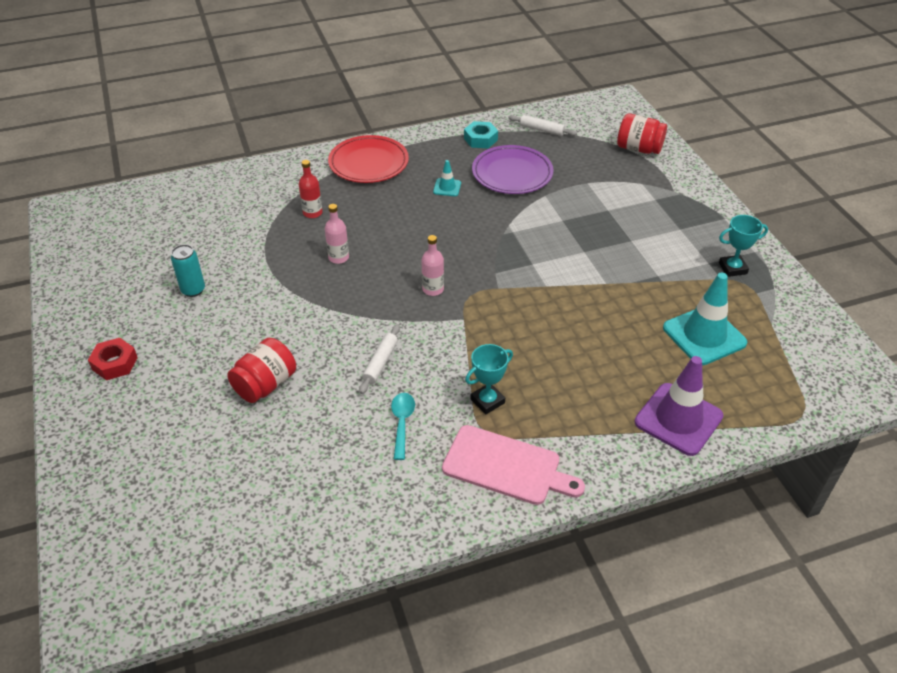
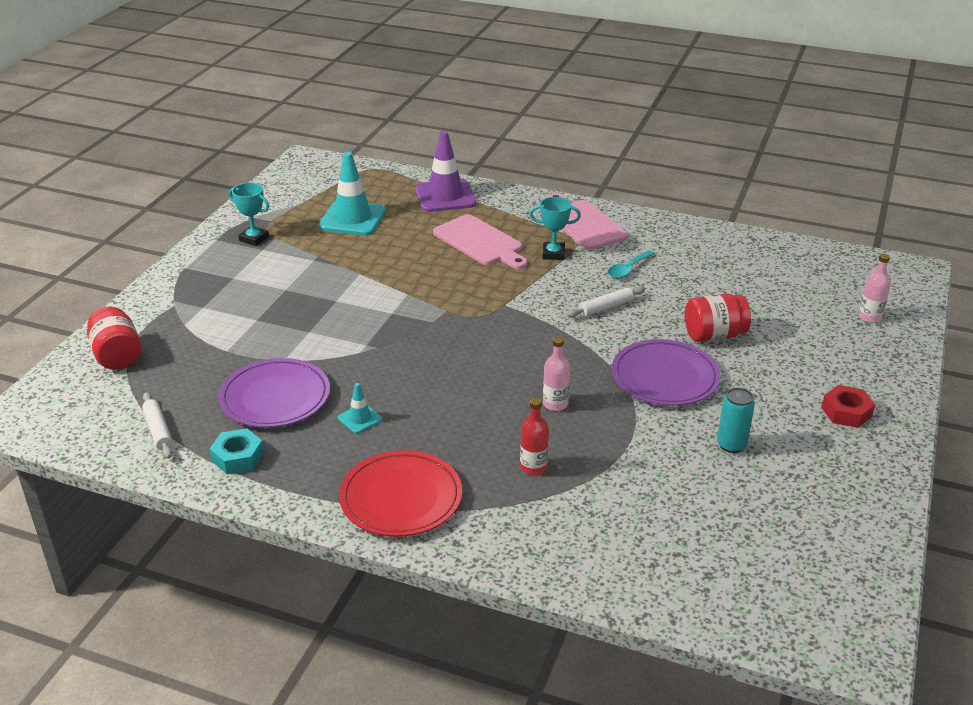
camera: 140 degrees left, 10 degrees down
pink bottle [421,235,444,296] -> pink bottle moved to [859,254,891,323]
none -> pink cutting board [433,214,528,269]
none -> purple plate [612,339,721,406]

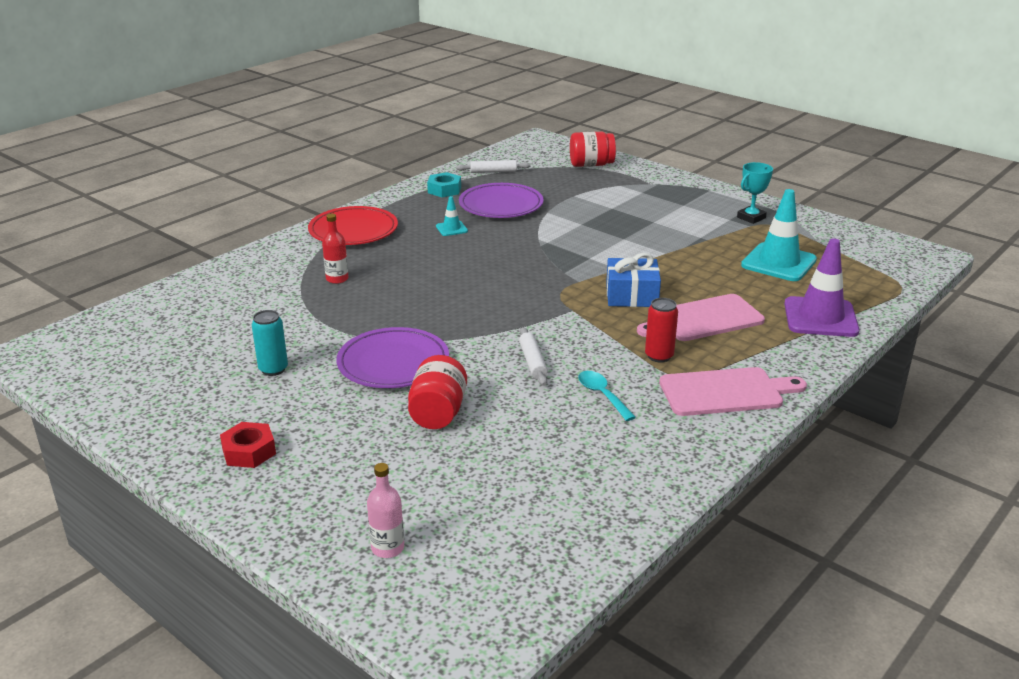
camera: 110 degrees right, 5 degrees down
turquoise trophy [530,197,581,260] -> red can [645,298,678,362]
pink bottle [543,337,570,411] -> none
none -> blue gift [606,253,661,307]

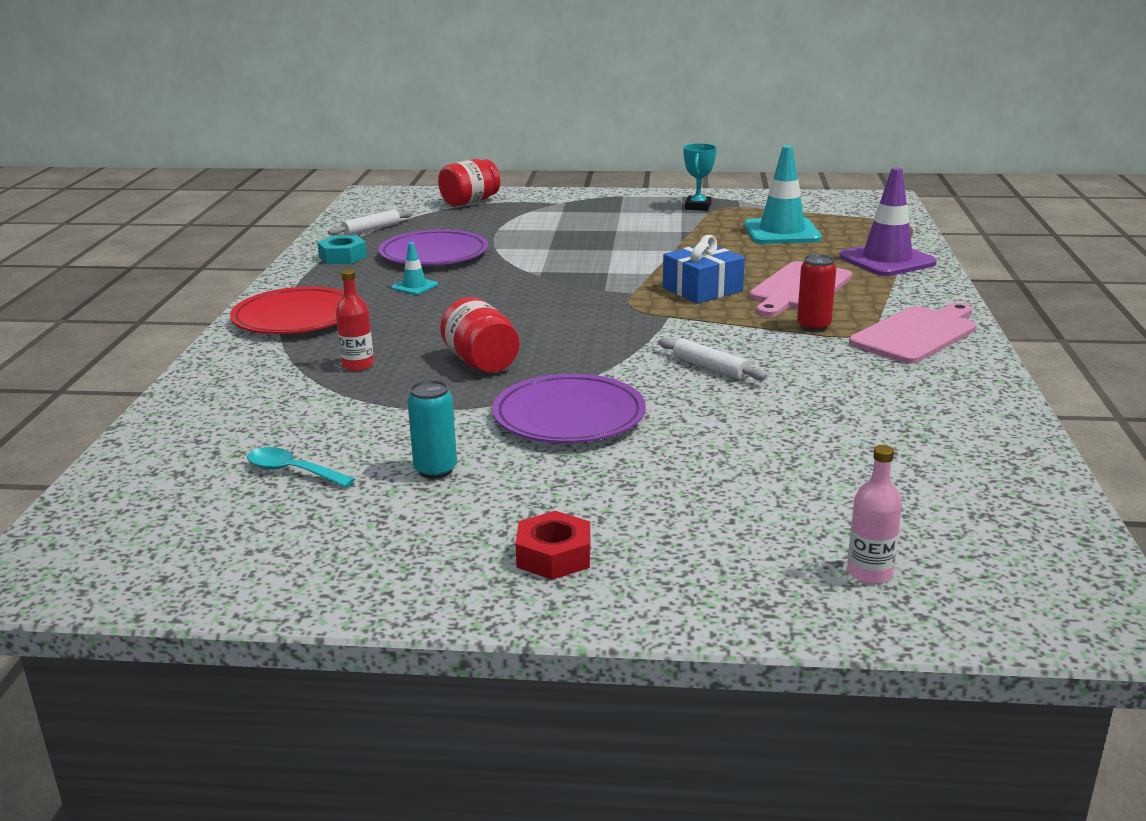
camera: 35 degrees left, 5 degrees down
red jar [408,355,467,429] -> red jar moved to [440,297,519,373]
turquoise spoon [578,371,636,421] -> turquoise spoon moved to [247,447,355,487]

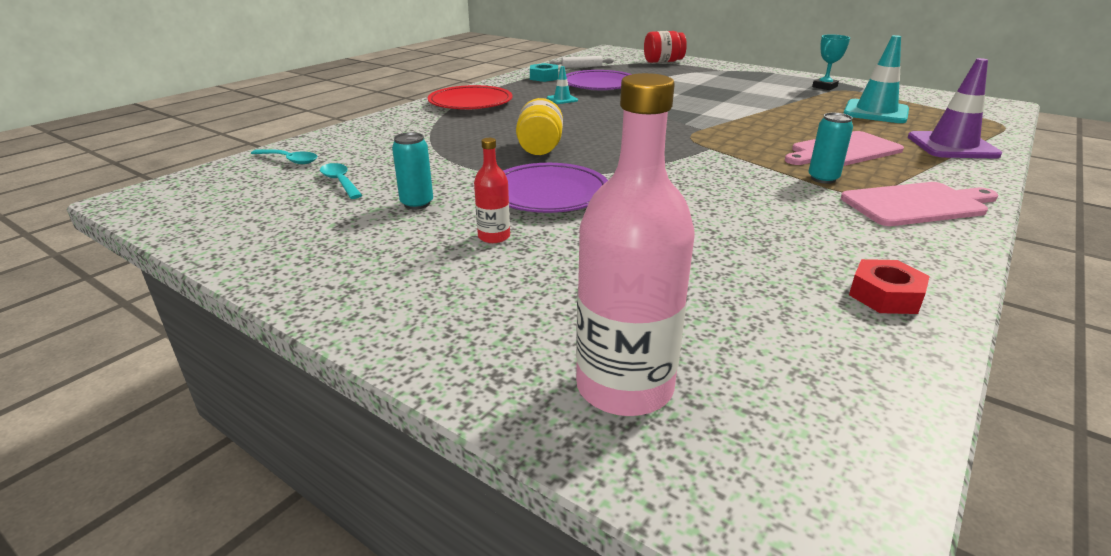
camera: 30 degrees right, 5 degrees up
red bottle [336,269,374,371] -> red bottle moved to [474,138,510,243]
red jar [440,297,519,373] -> yellow jar [516,98,563,155]
red nut [516,511,591,580] -> red nut moved to [849,259,930,314]
white rolling pin [658,338,767,381] -> none
blue gift [663,235,745,303] -> none
red can [797,254,836,332] -> turquoise can [808,113,853,184]
pink bottle [847,445,902,584] -> pink bottle [576,73,695,416], size x2.08
none -> turquoise spoon [251,149,318,164]

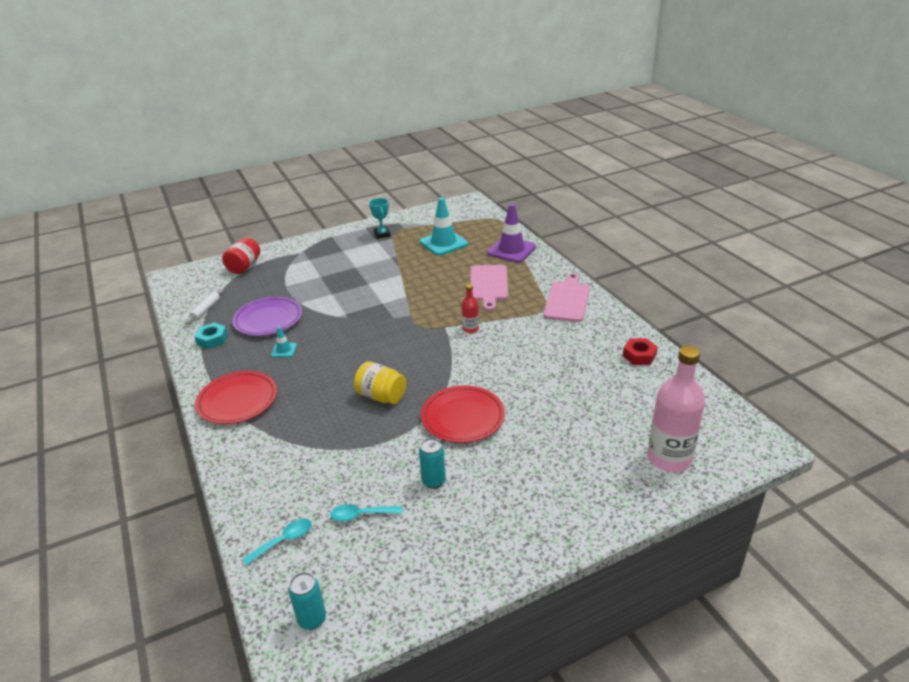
camera: 60 degrees left, 5 degrees up
red bottle [474,138,510,243] -> red bottle moved to [462,284,479,333]
purple plate [503,163,608,213] -> red plate [421,385,505,443]
turquoise can [808,113,853,184] -> turquoise can moved to [288,572,326,630]

